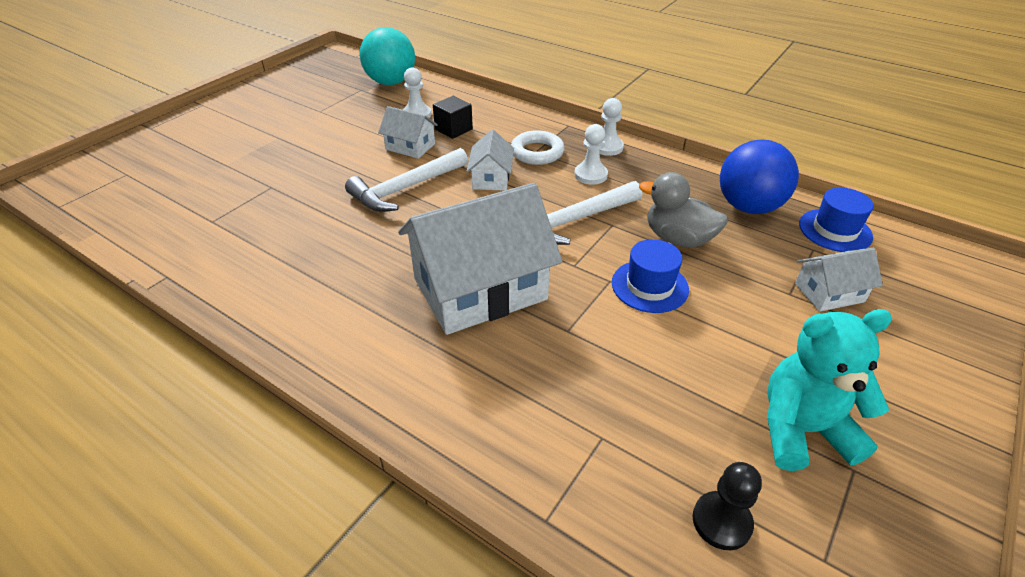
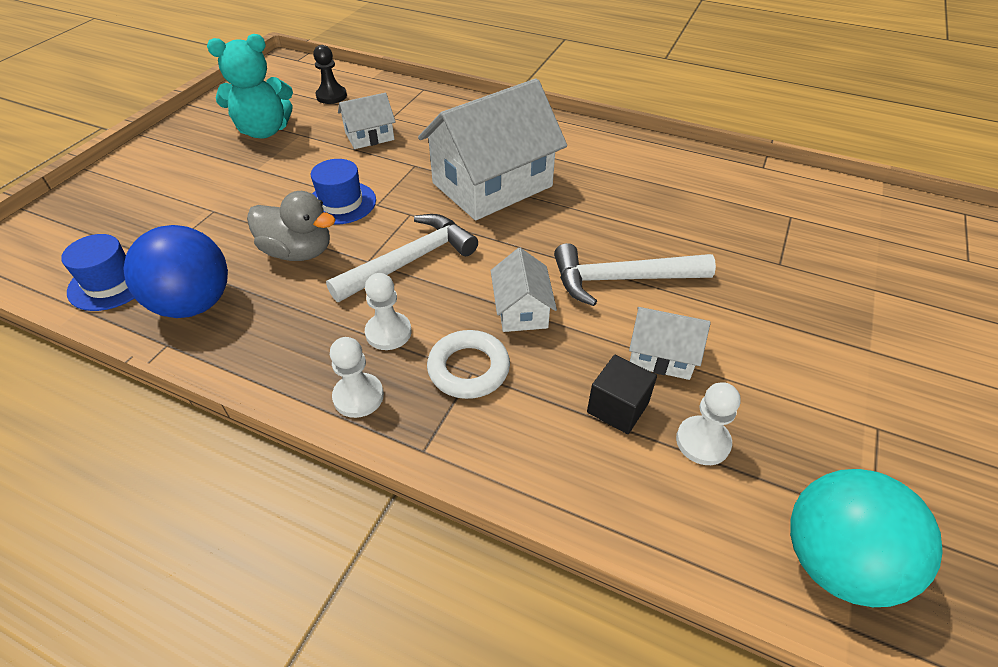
camera: 170 degrees right, 5 degrees up
white hammer [345,148,468,212] -> white hammer turned 135 degrees counterclockwise [554,243,716,306]
white house [795,248,883,312] -> white house moved to [338,93,396,149]

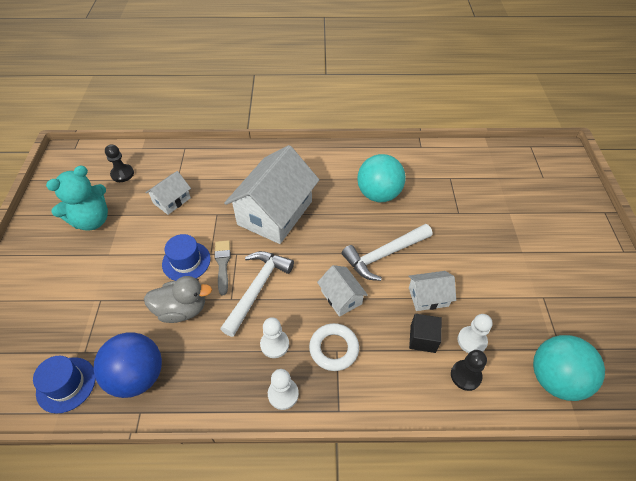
camera: 25 degrees left, 5 degrees up
none -> grey brush [215,240,231,295]
none -> turquoise ball [357,154,406,202]
none -> black pawn [451,350,487,391]

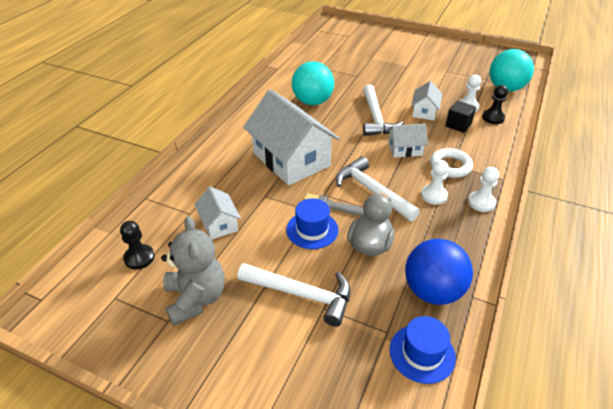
camera: 65 degrees left, 10 degrees down
turquoise teddy bear [46,166,108,230] -> grey teddy bear [161,216,224,326]
none -> white hammer [237,263,351,327]

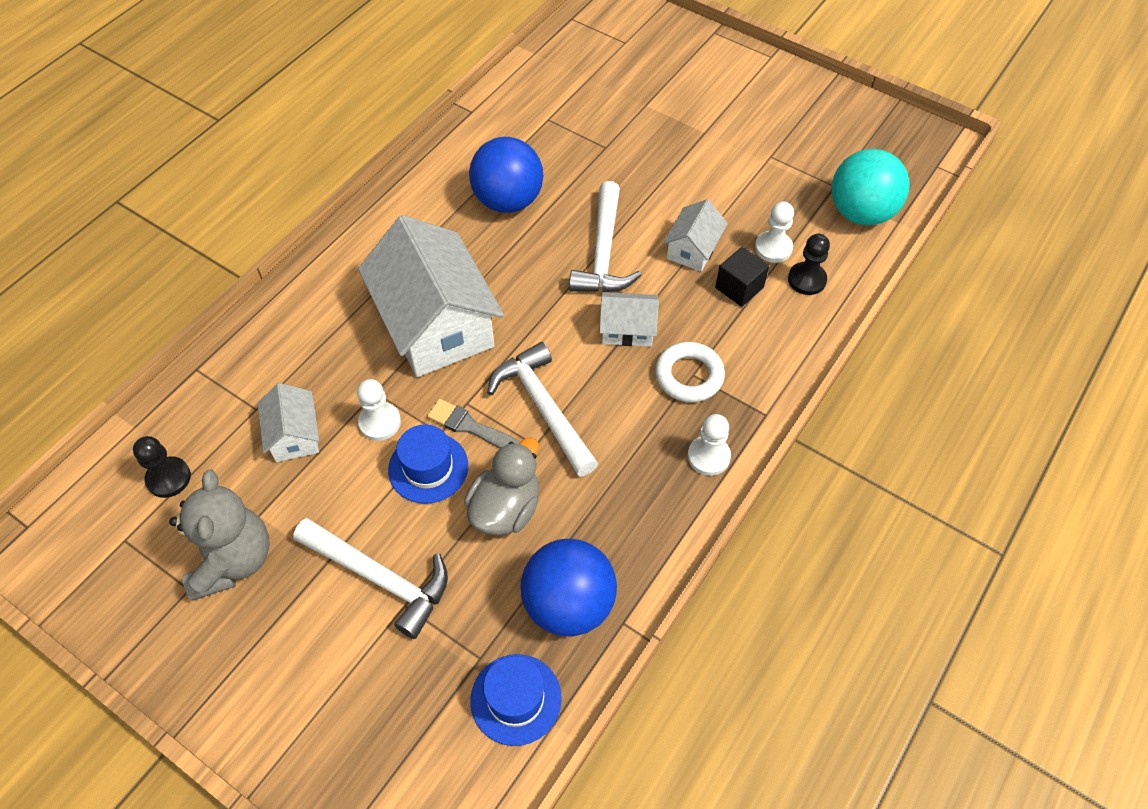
camera: 10 degrees right, 15 degrees up
turquoise ball [292,61,334,105] -> blue ball [469,137,543,213]
white pawn [421,160,449,205] -> white pawn moved to [357,379,401,441]

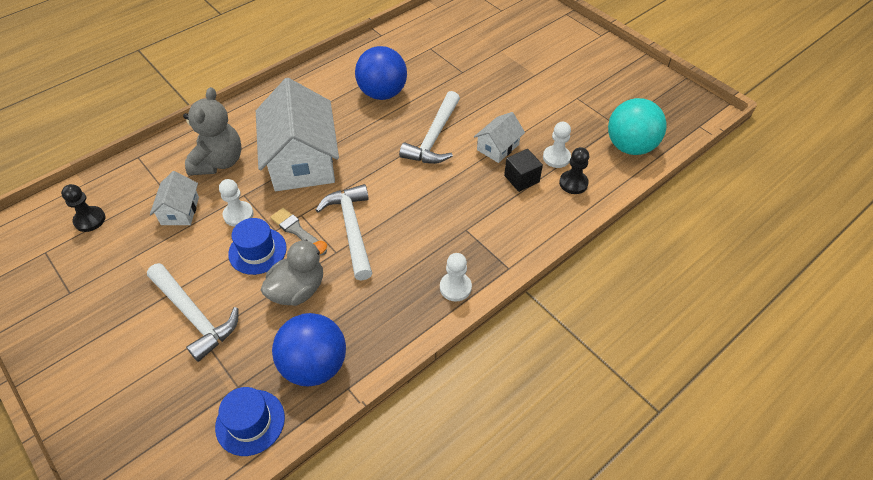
camera: 15 degrees right, 5 degrees down
grey teddy bear [169,470,270,601] -> grey teddy bear moved to [183,87,242,175]
white house [599,292,659,347] -> none
white ring [655,342,725,402] -> none

